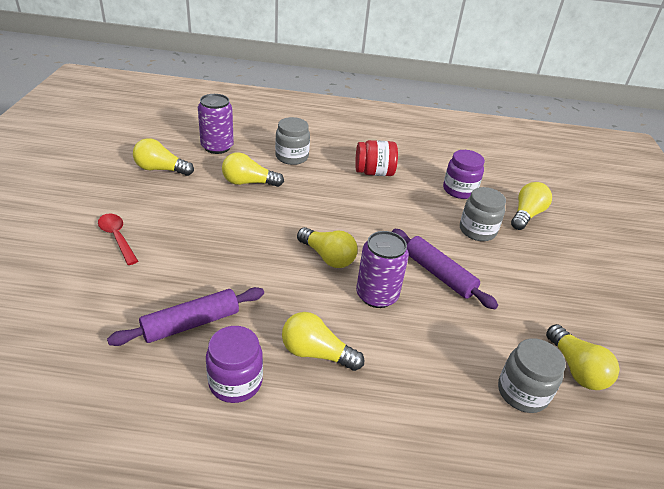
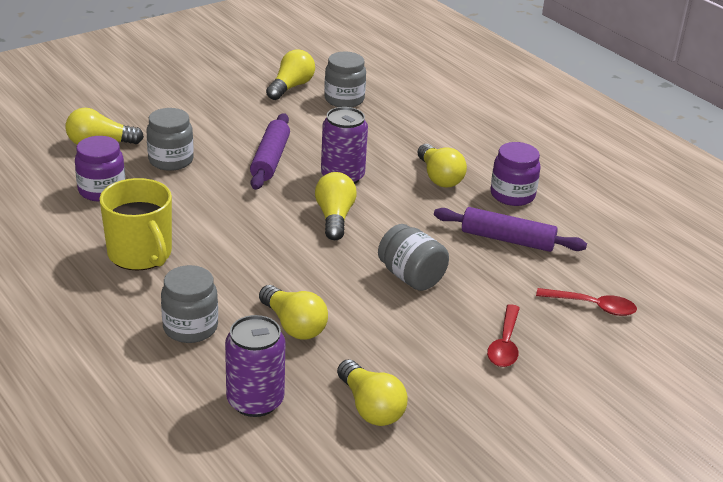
camera: 130 degrees left, 5 degrees down
red jar [355,140,398,176] -> yellow mug [100,178,172,271]
none -> grey jar [378,224,449,291]
none -> red spoon [536,288,637,316]

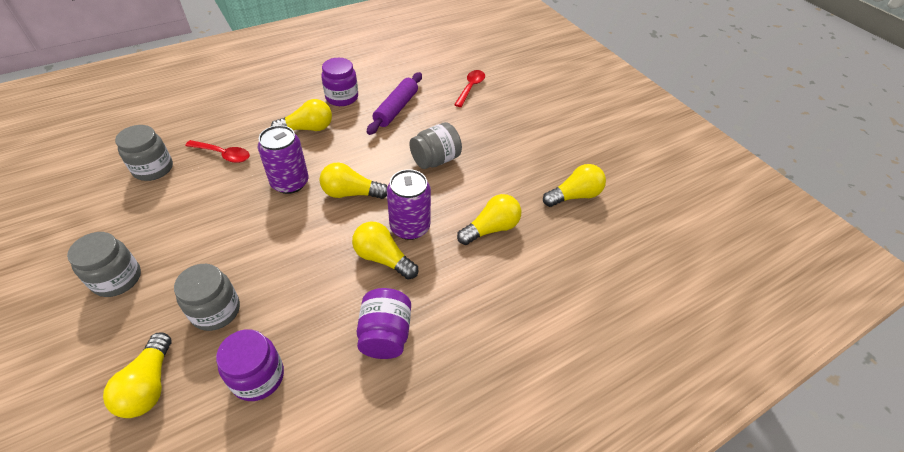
camera: 85 degrees left, 15 degrees up
yellow mug [100,178,172,271] -> purple jar [357,288,411,359]
grey jar [161,265,218,343] -> grey jar moved to [67,232,141,297]
purple can [225,315,285,417] -> purple can moved to [387,169,431,240]
purple rolling pin [250,113,290,190] -> none
yellow light bulb [266,50,315,100] -> yellow light bulb moved to [352,222,418,280]
red spoon [487,304,520,367] -> red spoon moved to [185,140,250,163]

